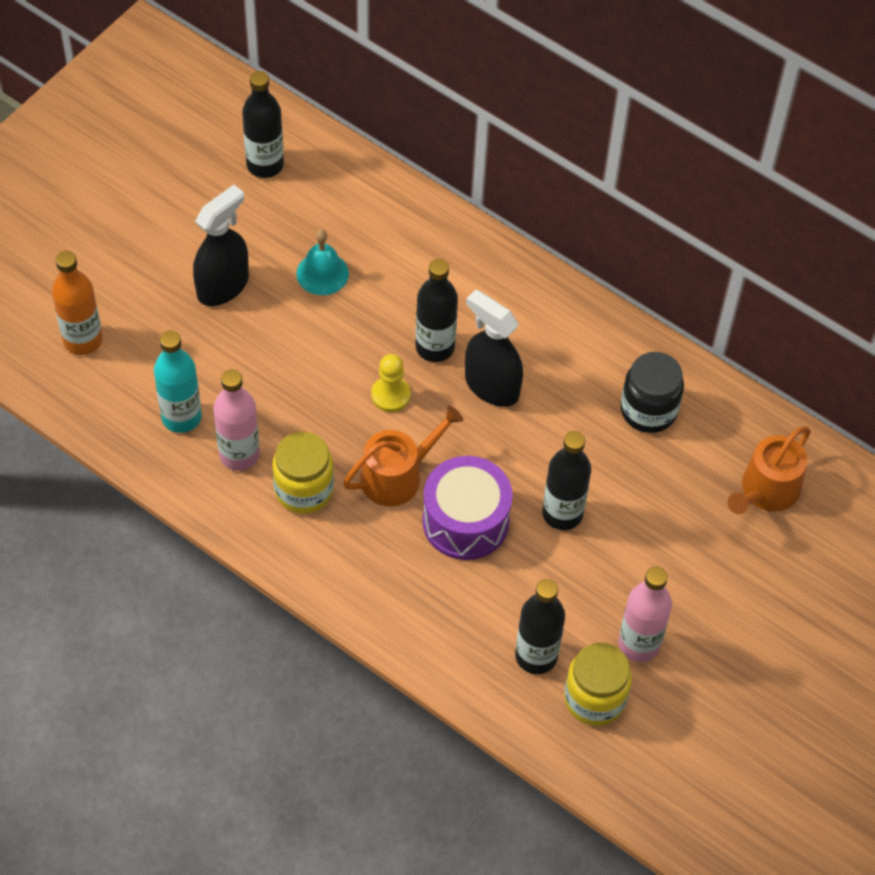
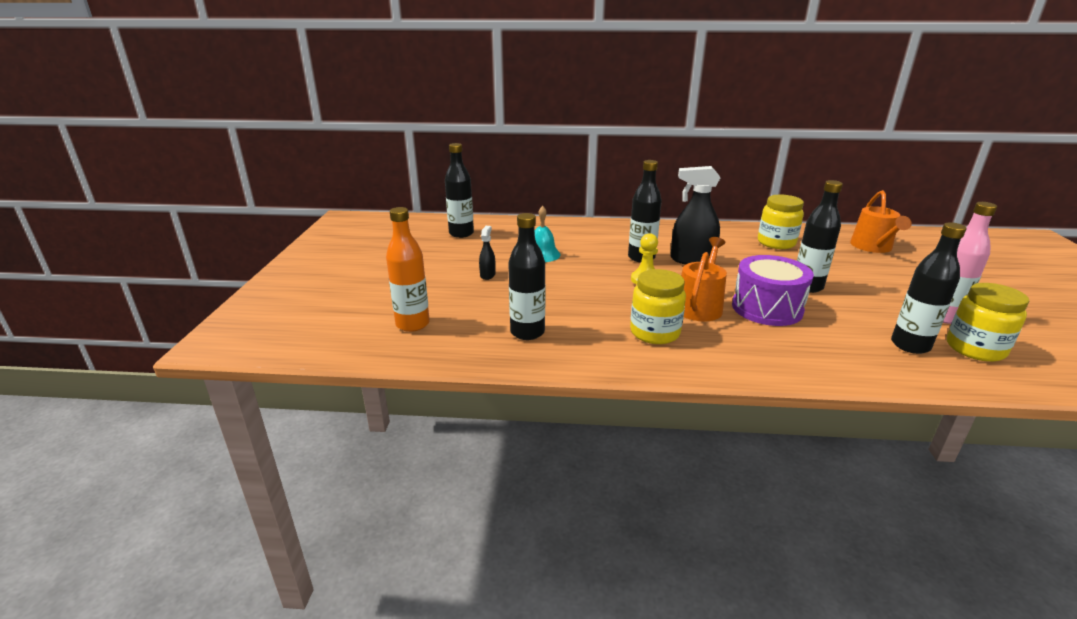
camera: 30 degrees left, 30 degrees down
turquoise bottle [154,331,202,433] -> black bottle [508,213,546,340]
black spray bottle [193,185,249,306] -> black spray bottle [479,226,496,280], size x0.50
pink bottle [213,369,260,471] -> none
black jar [621,352,684,433] -> yellow jar [758,195,804,249]

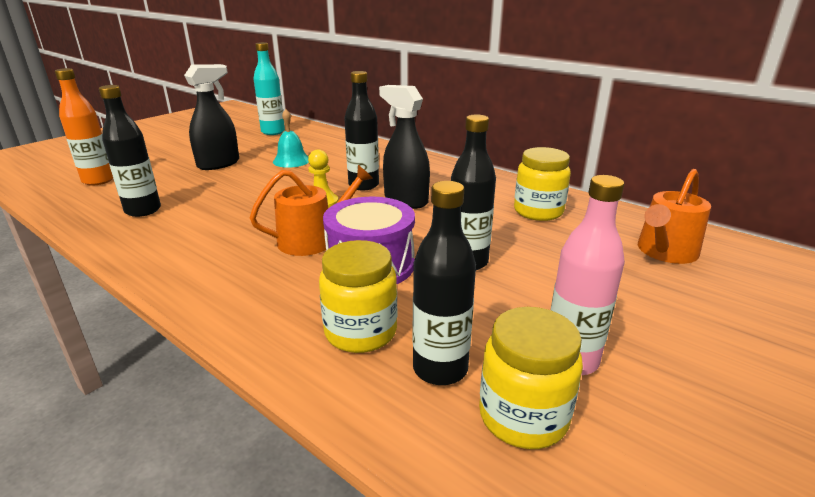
camera: 35 degrees right, 0 degrees up
black bottle [445,143,474,238] -> turquoise bottle [254,42,285,135]
black spray bottle [479,226,496,280] -> black spray bottle [184,64,239,170], size x2.00
yellow jar [630,269,686,344] -> yellow jar moved to [319,240,397,353]

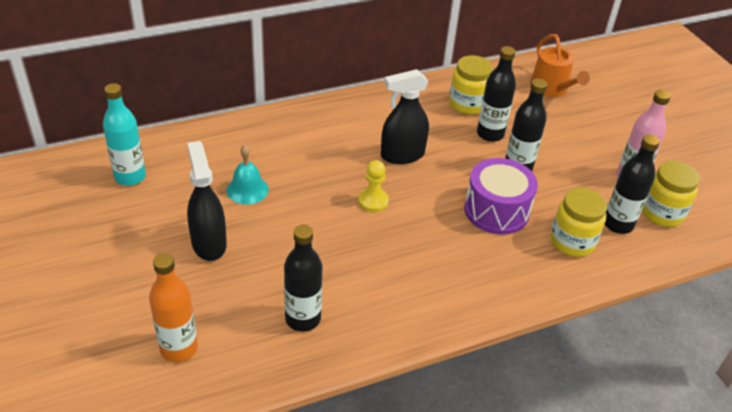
camera: 65 degrees left, 15 degrees up
orange watering can [250,165,373,256] -> none
black bottle [344,71,379,190] -> black bottle moved to [477,46,516,142]

